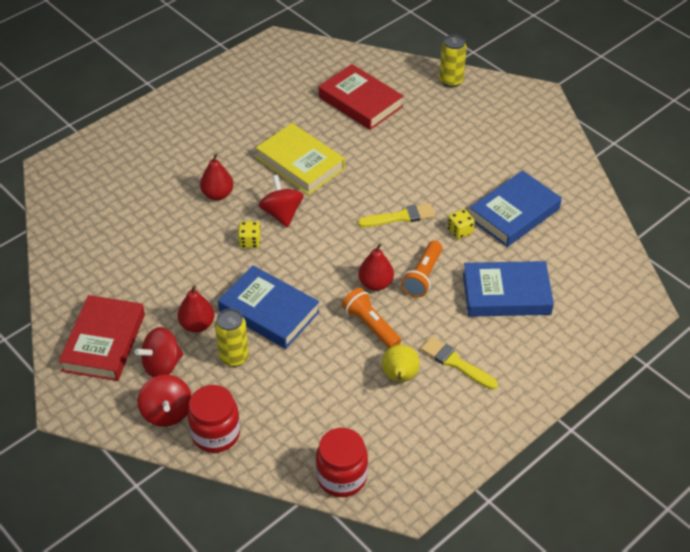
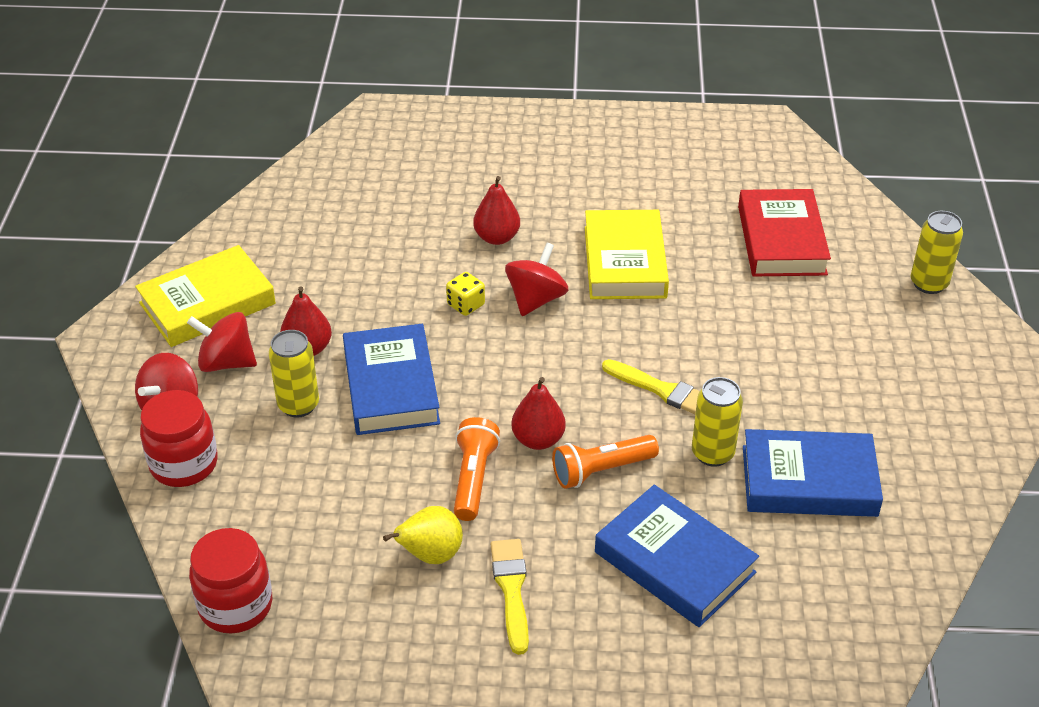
camera: 45 degrees right, 5 degrees down
red book [59,295,145,381] -> yellow book [135,245,276,347]
yellow dice [448,209,475,239] -> yellow can [692,377,743,467]

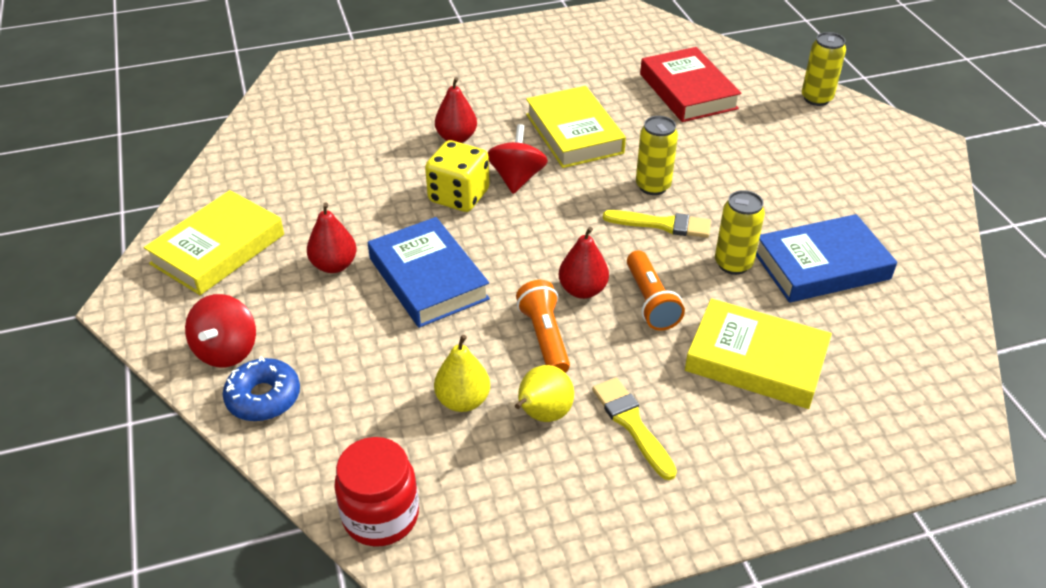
camera: 20 degrees left, 0 degrees up
red jar [140,390,218,487] -> blue donut [223,356,300,421]
red spinning top [187,312,257,372] -> none
yellow can [269,330,319,418] -> yellow can moved to [636,116,678,195]
yellow dice [446,272,485,316] -> yellow dice [425,140,490,212], size x1.83
orange flashlight [552,435,659,489] -> orange flashlight turned 60 degrees counterclockwise [627,250,685,331]
blue book [595,485,759,627] -> yellow book [685,298,832,409]
none -> yellow pear [434,335,490,412]

